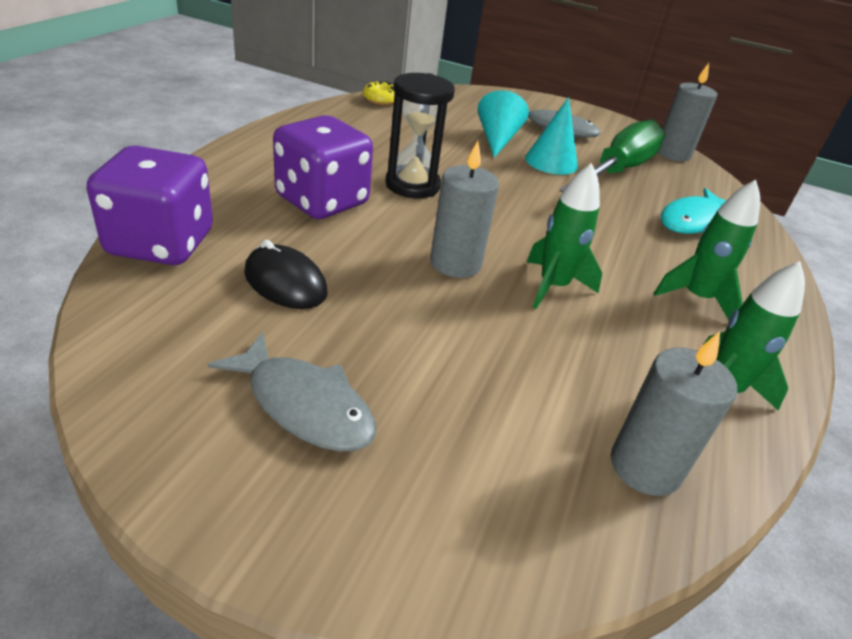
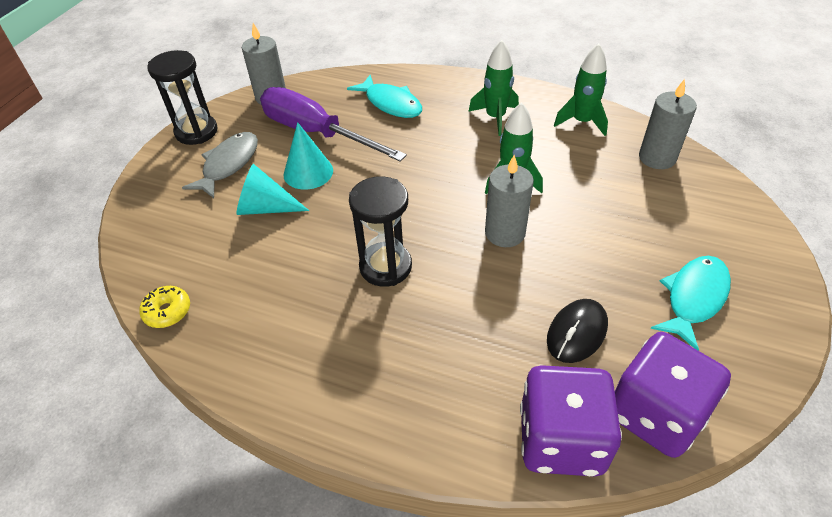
camera: 85 degrees left, 10 degrees up
grey fish [208,332,376,452] -> turquoise fish [651,256,731,351]
purple dice [273,115,373,219] -> purple dice moved to [615,332,731,458]
green screwdriver [560,120,665,192] -> purple screwdriver [260,87,407,162]
none -> black hourglass [147,50,218,145]

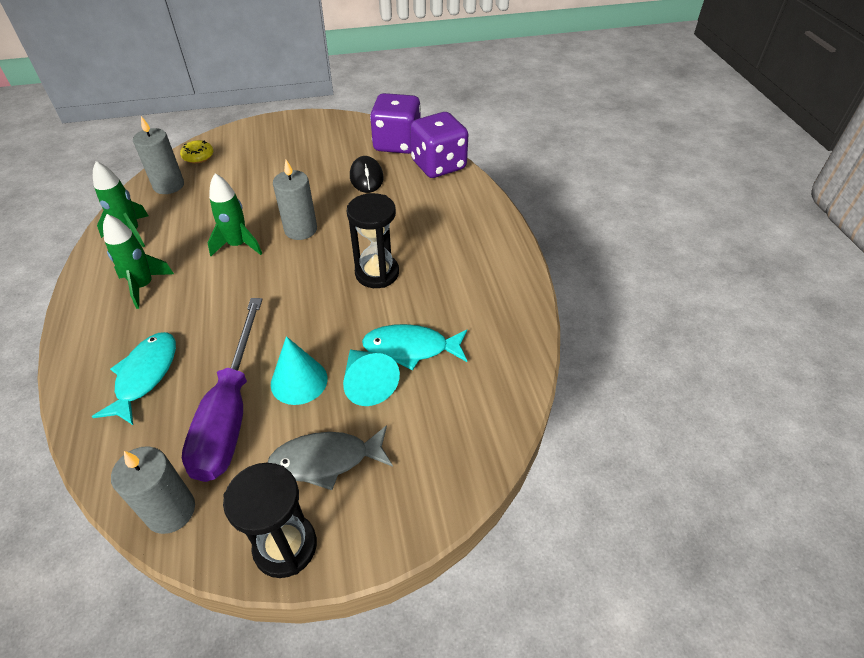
camera: 125 degrees left, 0 degrees up
yellow donut [139,286,190,328] -> yellow donut moved to [180,140,213,163]
black mouse [547,299,608,363] -> black mouse turned 75 degrees clockwise [350,156,384,193]
turquoise fish [651,256,731,351] -> turquoise fish moved to [362,324,467,370]

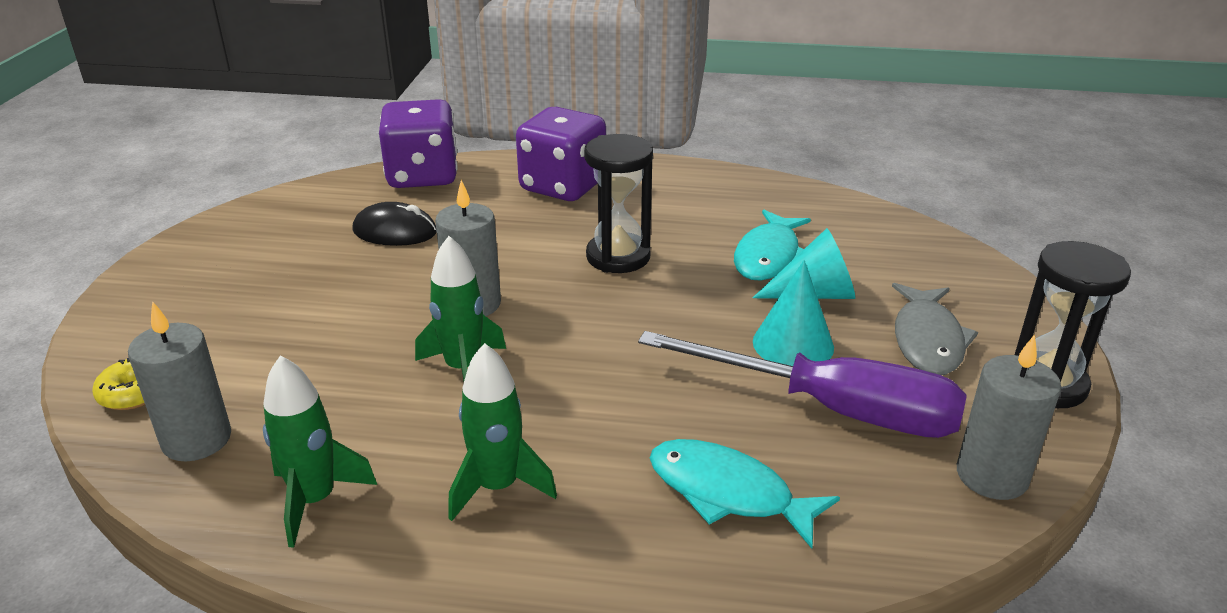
camera: 70 degrees left, 15 degrees down
purple dice [370,93,421,154] -> purple dice moved to [516,107,606,201]

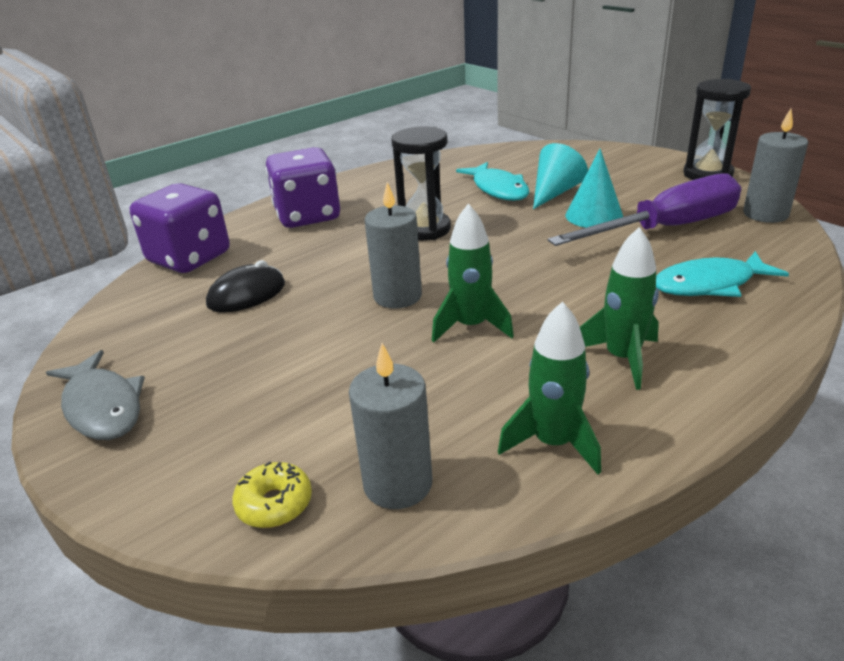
camera: 45 degrees left, 0 degrees up
grey fish [892,283,978,375] -> grey fish moved to [46,350,145,440]

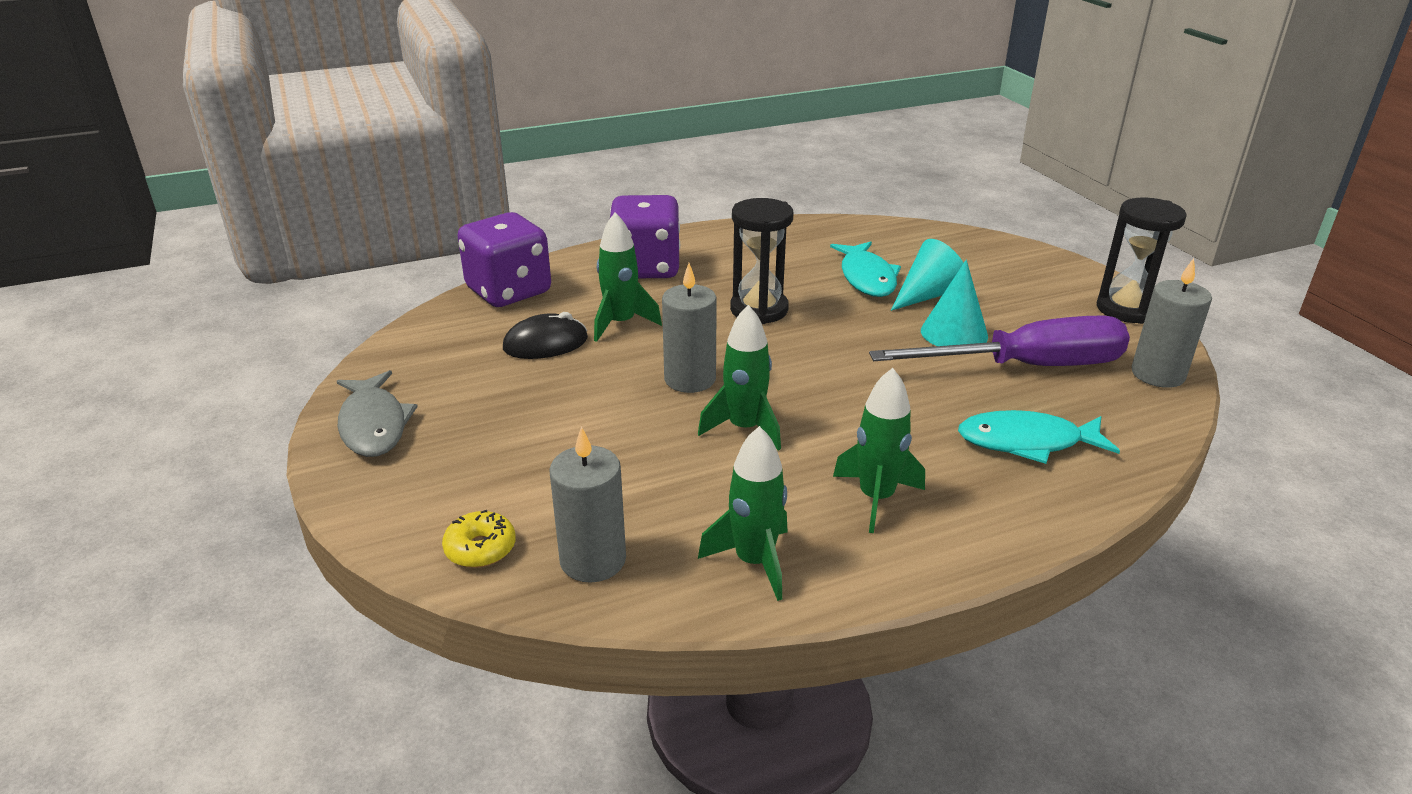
camera: 15 degrees right, 0 degrees up
none -> green rocket [594,212,662,342]

